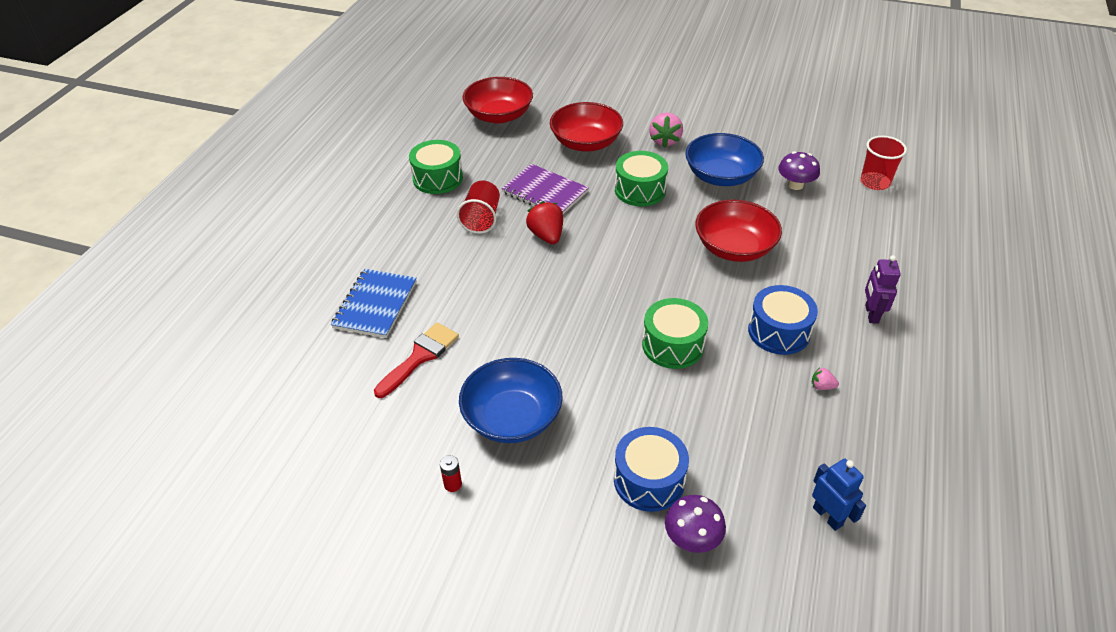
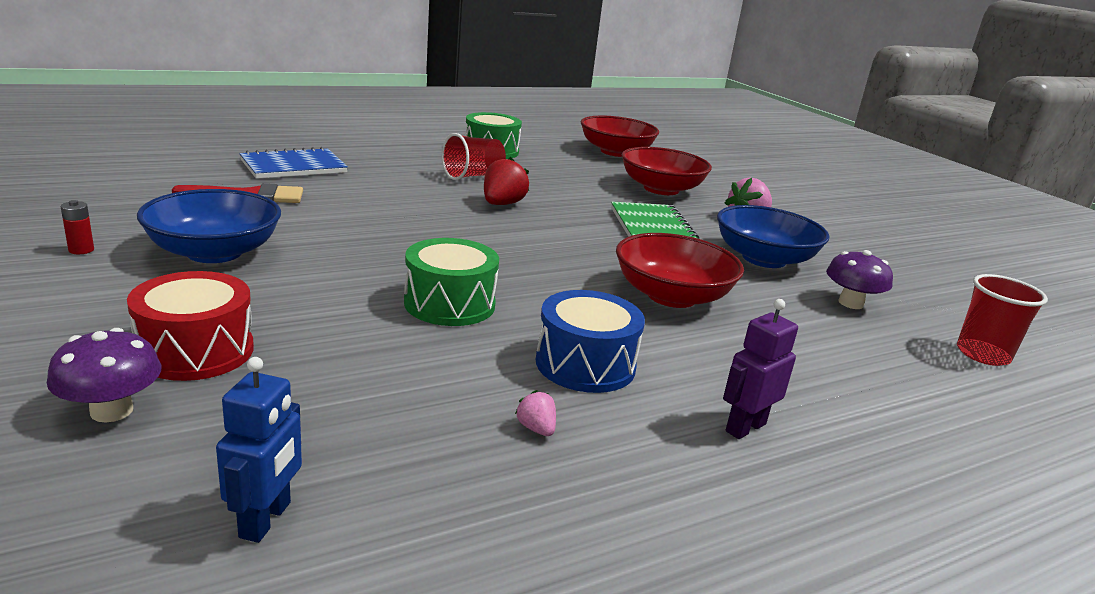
camera: 40 degrees right, 20 degrees down
purple notebook [501,164,589,214] -> none
blue drum [614,427,689,512] -> red drum [127,271,254,381]
green drum [615,151,668,206] -> green notebook [611,202,699,239]

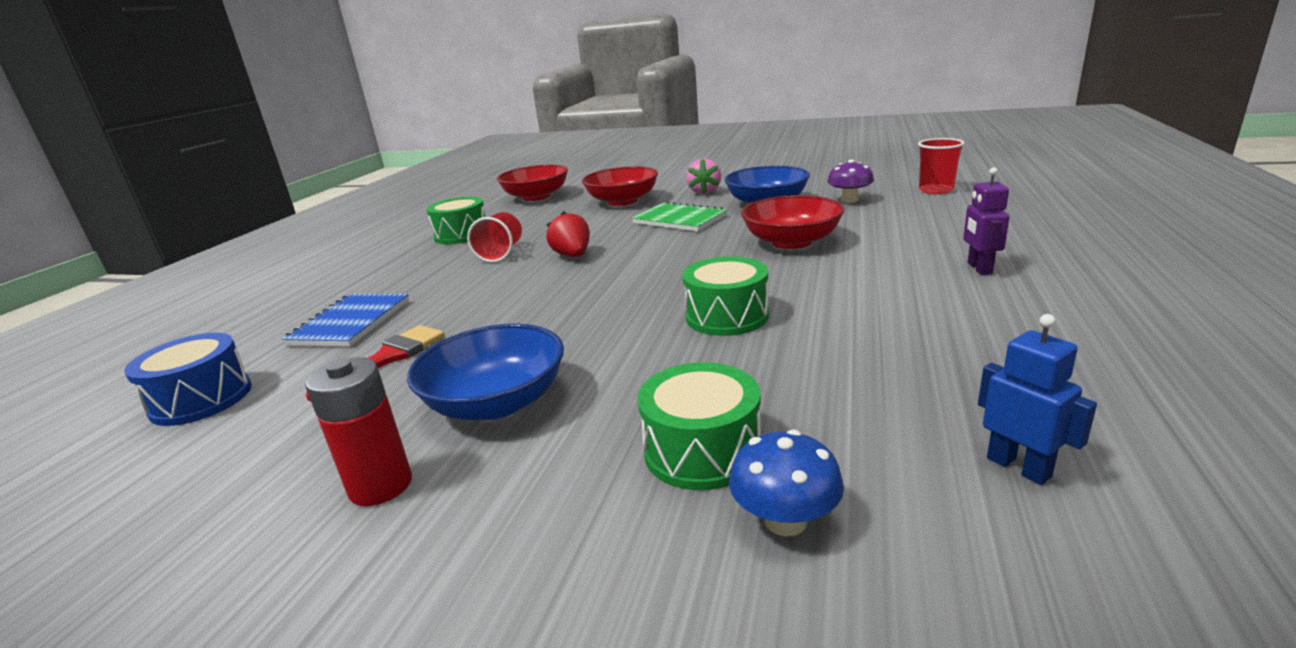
camera: 40 degrees left, 0 degrees up
purple mushroom [47,328,161,422] -> blue mushroom [729,430,844,536]
red battery [61,200,94,254] -> red battery [305,357,412,506], size x2.07
red drum [127,271,254,381] -> green drum [637,362,761,490]
pink strawberry [515,390,556,436] -> none
blue drum [536,290,645,393] -> blue drum moved to [124,333,252,426]

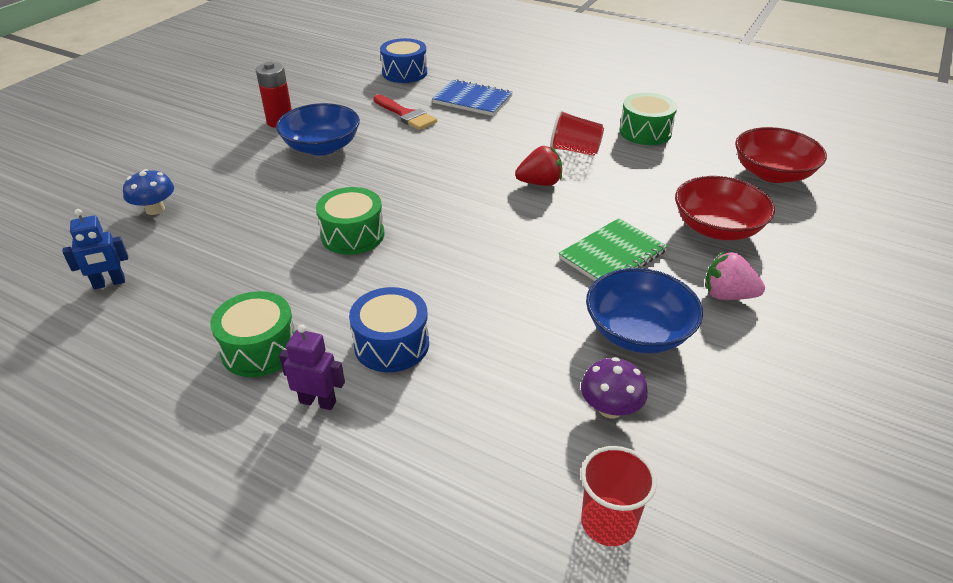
camera: 100 degrees right, 15 degrees up
green drum [637,362,761,490] -> green drum moved to [210,291,295,377]
red bowl [741,195,844,249] -> none
none -> blue drum [349,287,429,372]

